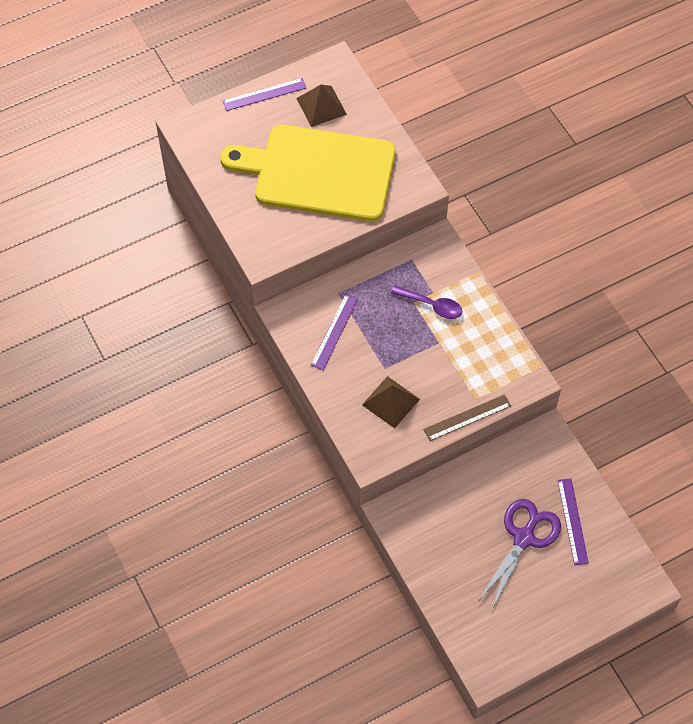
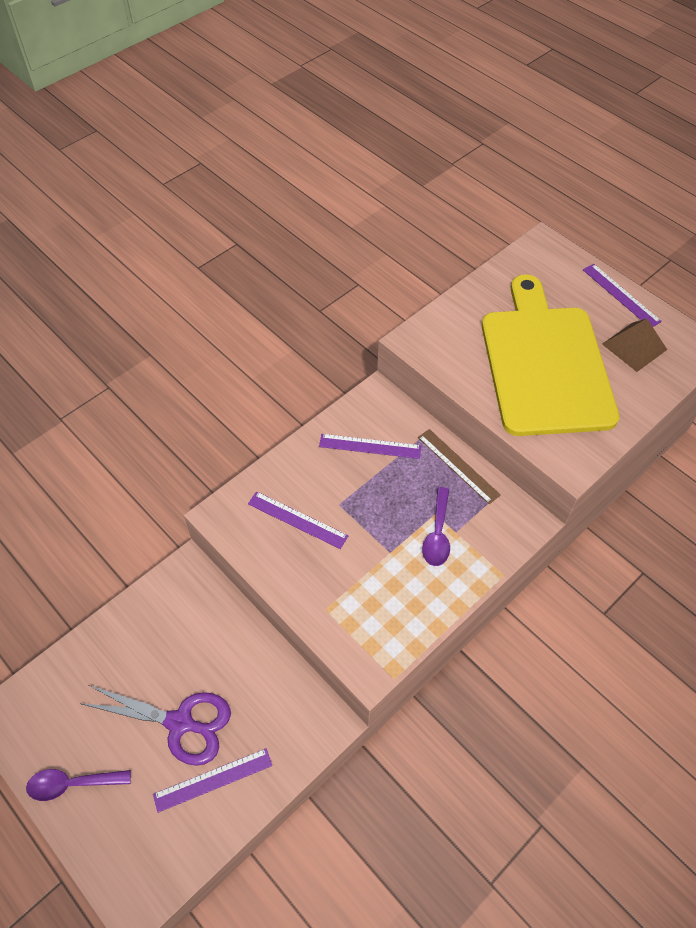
camera: 75 degrees right, 5 degrees down
brown pyramid [362,376,420,428] -> purple ruler [248,491,348,549]
brown ruler [423,394,511,441] -> brown ruler moved to [418,429,501,504]
none -> purple spoon [26,769,131,801]

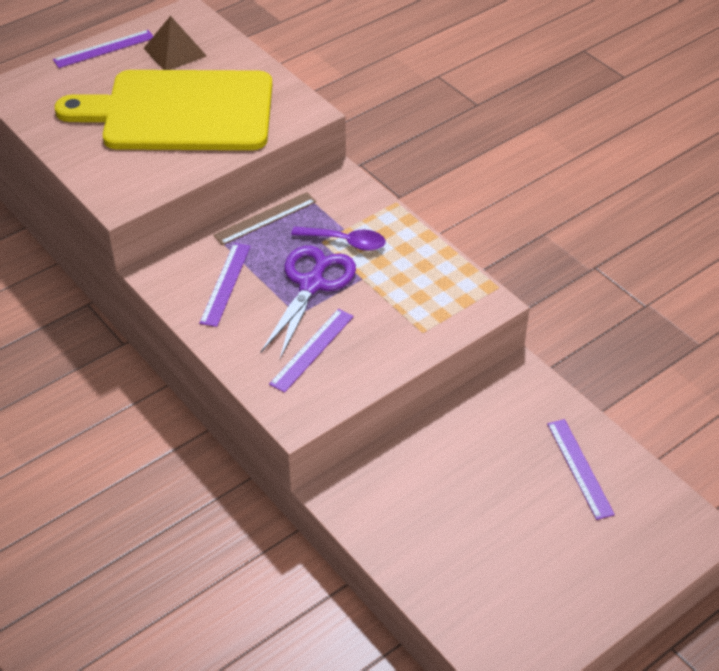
camera: 85 degrees left, 10 degrees down
purple spoon [26,769,131,801] -> none
purple scissors [82,685,231,766] -> purple scissors moved to [261,246,356,359]

